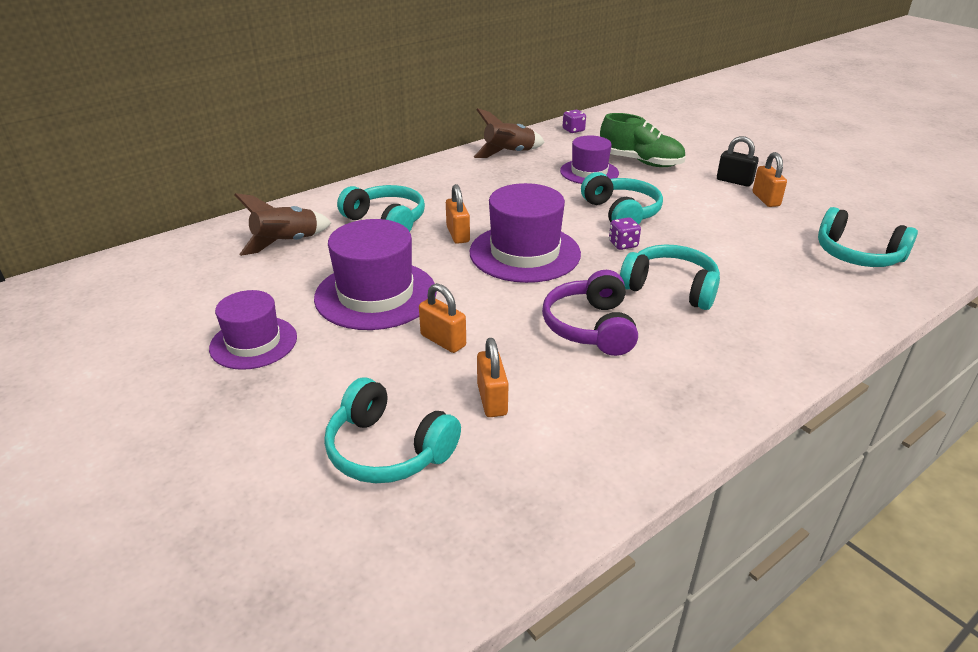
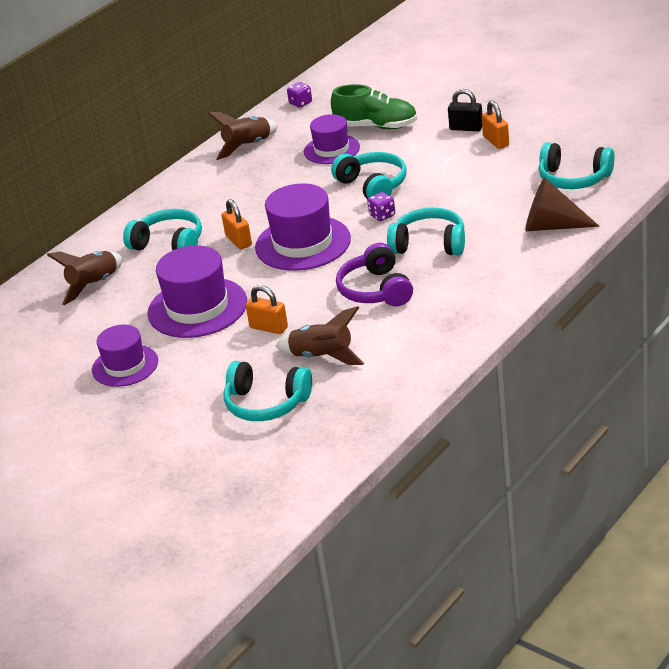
camera: 10 degrees left, 0 degrees up
orange padlock [477,338,509,417] -> brown rocket [276,306,364,365]
none -> brown cone [526,178,600,231]

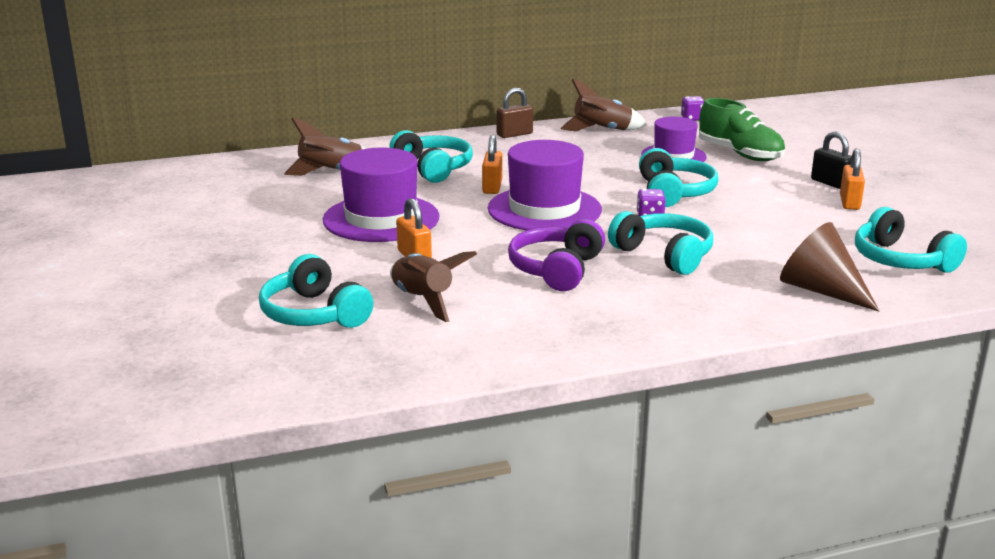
camera: 30 degrees right, 10 degrees down
purple hat [92,325,158,387] -> none
none -> brown padlock [497,88,533,138]

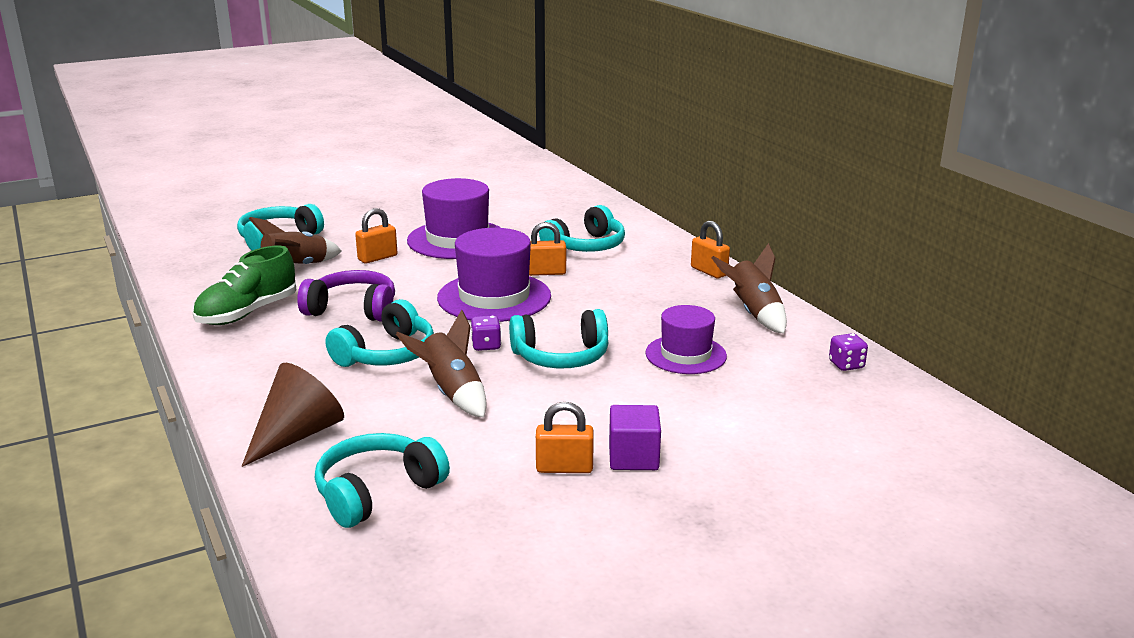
camera: 80 degrees right, 0 degrees up
brown rocket [284,117,366,176] -> brown rocket moved to [396,310,487,418]
brown padlock [497,88,533,138] -> orange padlock [691,221,730,278]
green shoe [699,98,785,161] -> green shoe moved to [193,246,297,325]
black padlock [811,131,852,189] -> purple cube [609,405,661,470]

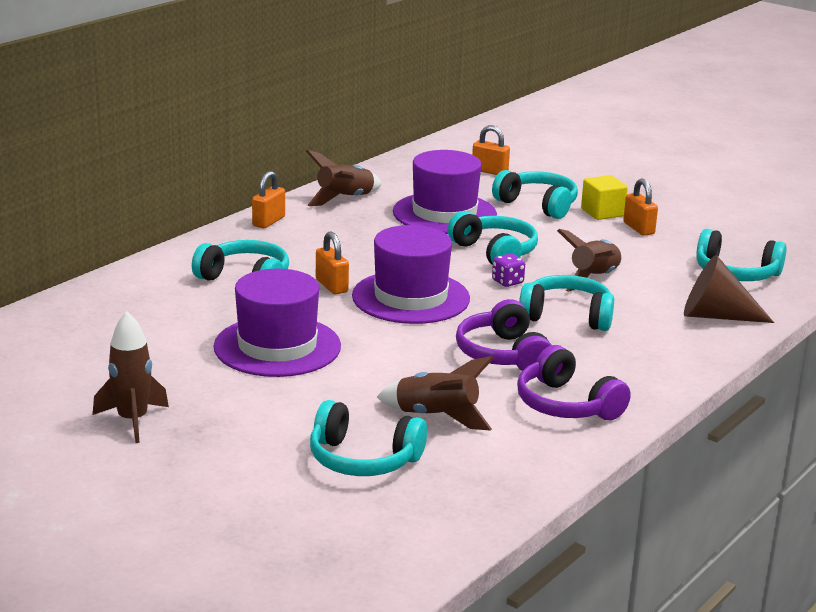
camera: 115 degrees left, 0 degrees up
green shoe [193,246,297,325] -> purple headphones [517,345,631,420]
orange padlock [355,208,398,263] -> orange padlock moved to [472,125,510,175]
purple cube [609,405,661,470] -> yellow cube [581,175,628,220]
purple hat [645,305,727,374] -> purple hat [393,150,497,234], size x1.56
purple dice [829,333,868,371] -> none
none -> brown rocket [93,311,169,443]
none -> turquoise headphones [492,170,578,219]

